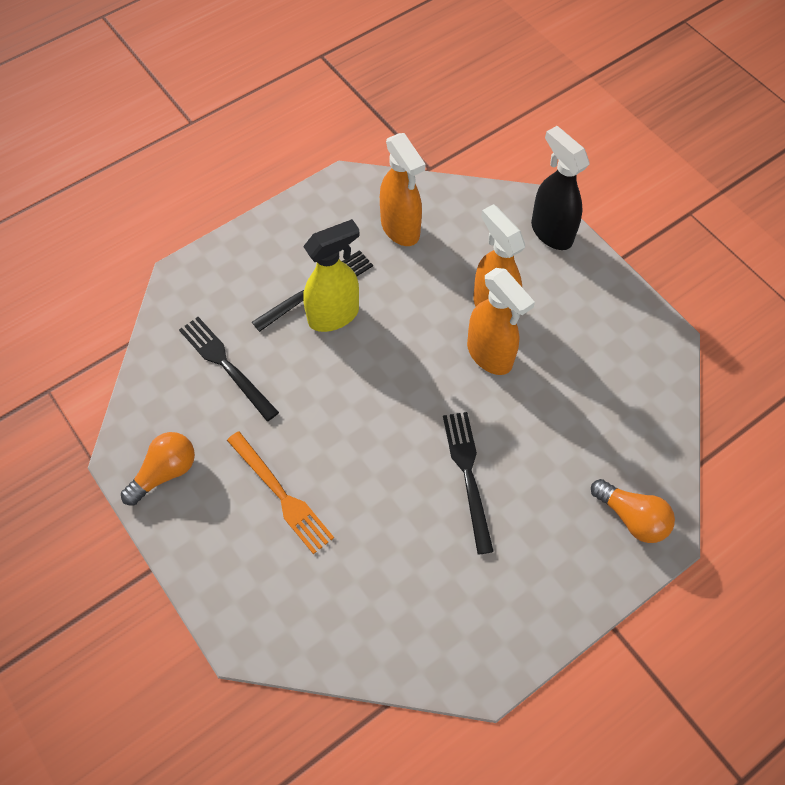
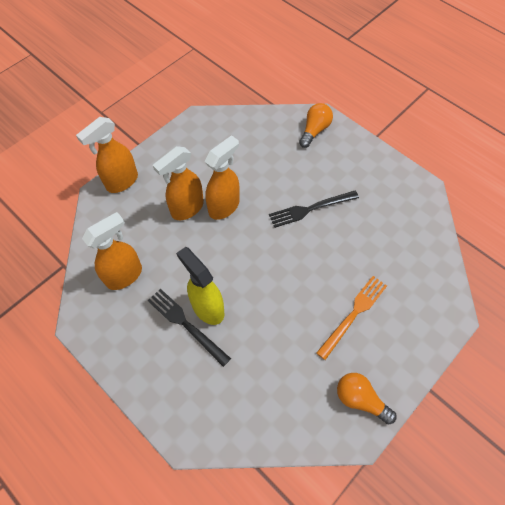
camera: 100 degrees left, 0 degrees up
black fork [179,317,279,421] -> none
black spray bottle [531,126,589,250] -> orange spray bottle [76,117,138,193]

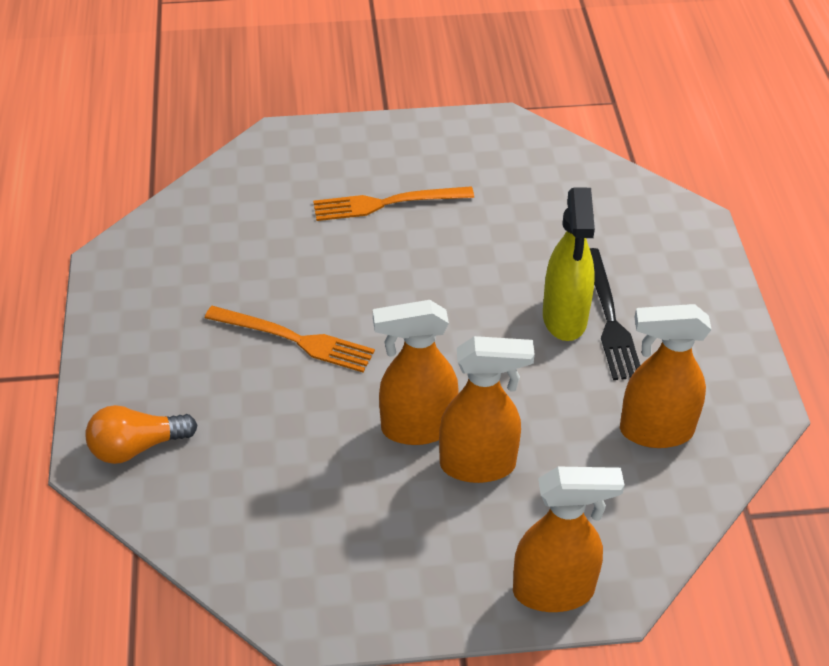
camera: 140 degrees left, 15 degrees down
black fork [269,191,359,228] -> orange fork [205,306,375,372]
orange light bulb [337,373,397,424] -> none

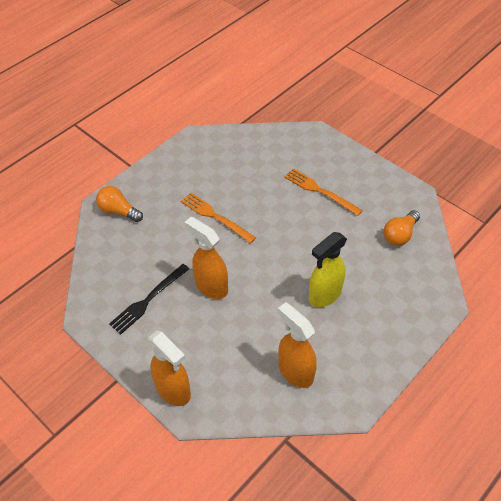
camera: 50 degrees right, 5 degrees up
orange fork [205,306,375,372] -> orange fork turned 150 degrees clockwise [181,193,256,243]
orange spray bottle [439,336,535,483] -> none
black fork [590,248,640,380] -> black fork moved to [109,264,189,334]
none -> orange light bulb [383,210,420,246]

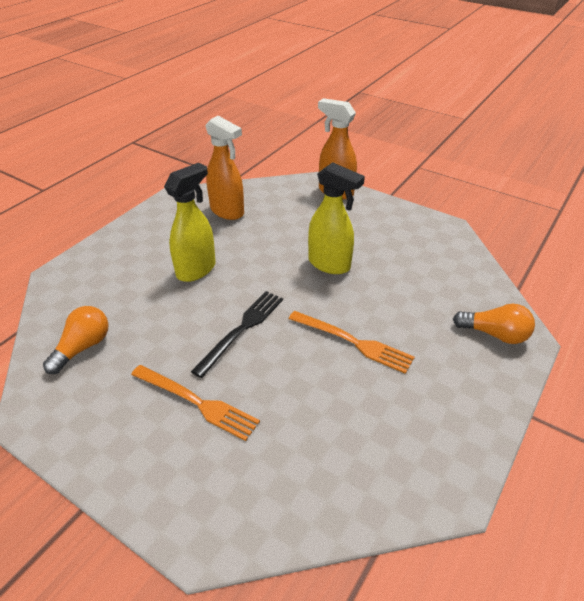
camera: 170 degrees right, 10 degrees down
black fork [109,264,189,334] -> black fork moved to [191,291,283,378]
orange spray bottle [184,217,228,299] -> yellow spray bottle [308,162,365,274]

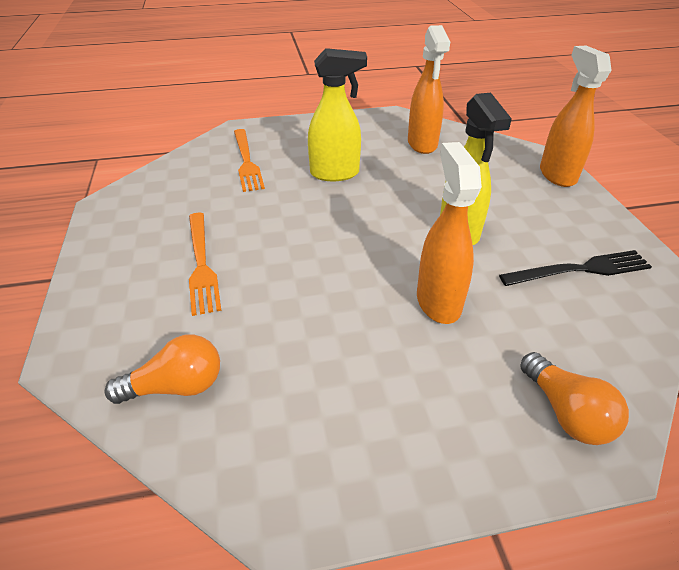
camera: 45 degrees right, 0 degrees up
orange light bulb [43,306,109,374] -> orange light bulb moved to [104,334,220,404]
black fork [191,291,283,378] -> black fork moved to [499,250,652,286]
orange fork [289,311,415,374] -> orange fork moved to [234,129,265,192]
none -> orange spray bottle [417,142,482,324]

